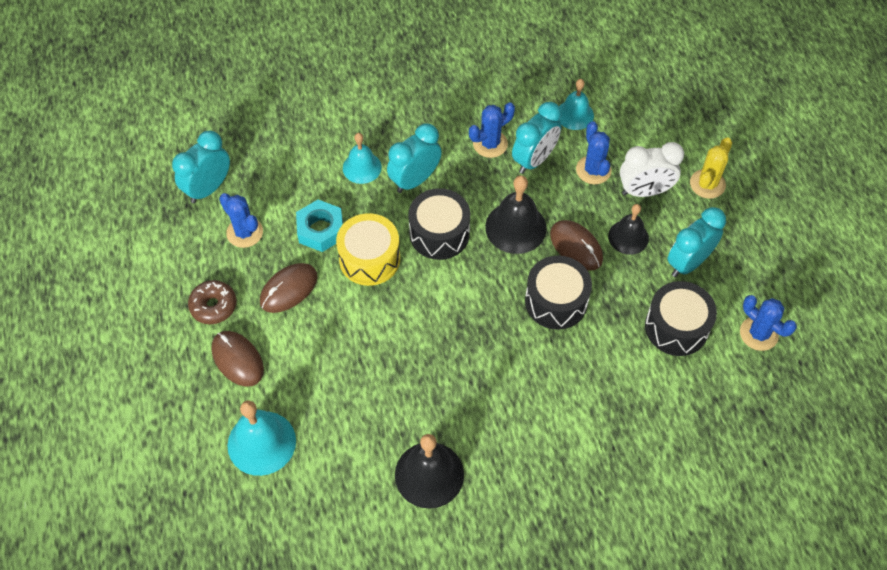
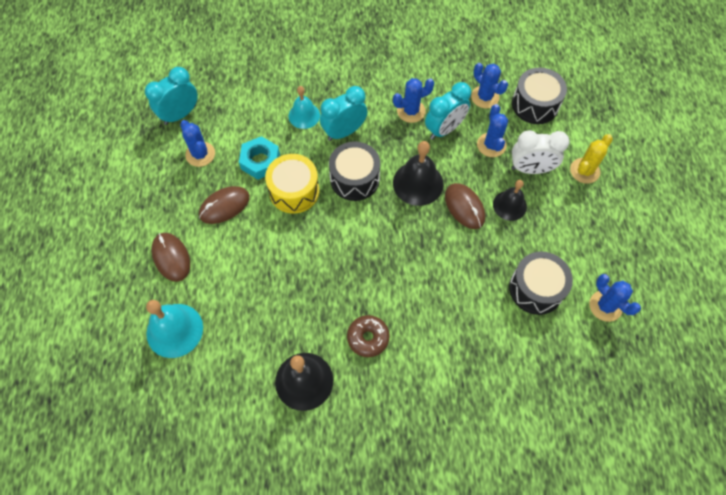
camera: 10 degrees right, 5 degrees up
brown donut [188,280,237,324] -> brown donut moved to [347,315,390,357]
black drum [525,256,592,330] -> black drum moved to [512,67,567,124]
turquoise bell [559,79,594,130] -> blue cactus [471,63,508,108]
turquoise clock [667,207,726,277] -> none

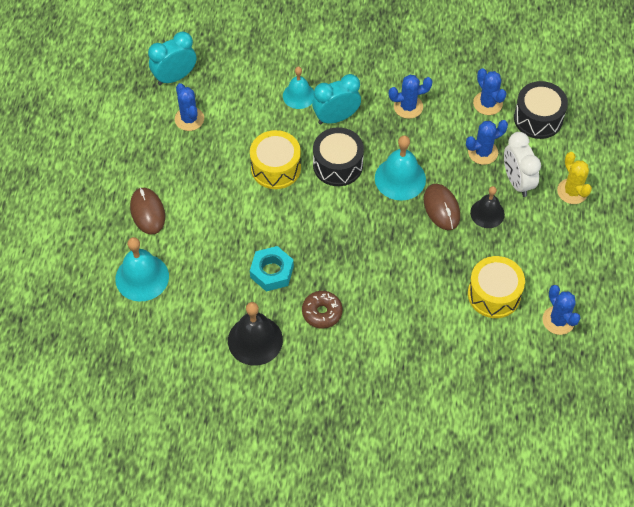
camera: 10 degrees right, 5 degrees down
brown mouse [199,186,250,224] -> none
turquoise nut [239,136,280,179] -> turquoise nut moved to [250,246,294,292]
black bell [393,141,444,206] -> turquoise bell [375,135,426,201]
turquoise clock [425,82,471,140] -> none
blue cactus [477,104,508,157] -> blue cactus turned 60 degrees clockwise [466,120,508,165]
black drum [509,252,573,315] -> yellow drum [468,256,525,318]
white clock [512,130,569,174] -> white clock turned 60 degrees clockwise [504,132,541,197]
yellow cactus [570,134,613,184] -> yellow cactus turned 75 degrees counterclockwise [557,152,592,204]

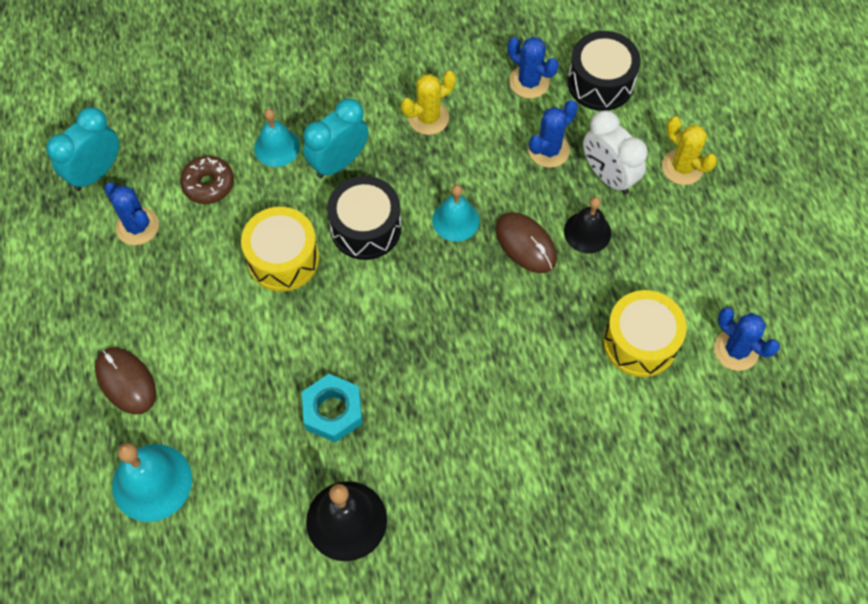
camera: 20 degrees left, 5 degrees up
brown donut [302,291,343,329] -> brown donut moved to [180,156,234,204]
turquoise bell [375,135,426,201] -> turquoise bell [432,185,479,242], size x0.66
blue cactus [389,75,433,119] -> yellow cactus [401,71,456,135]

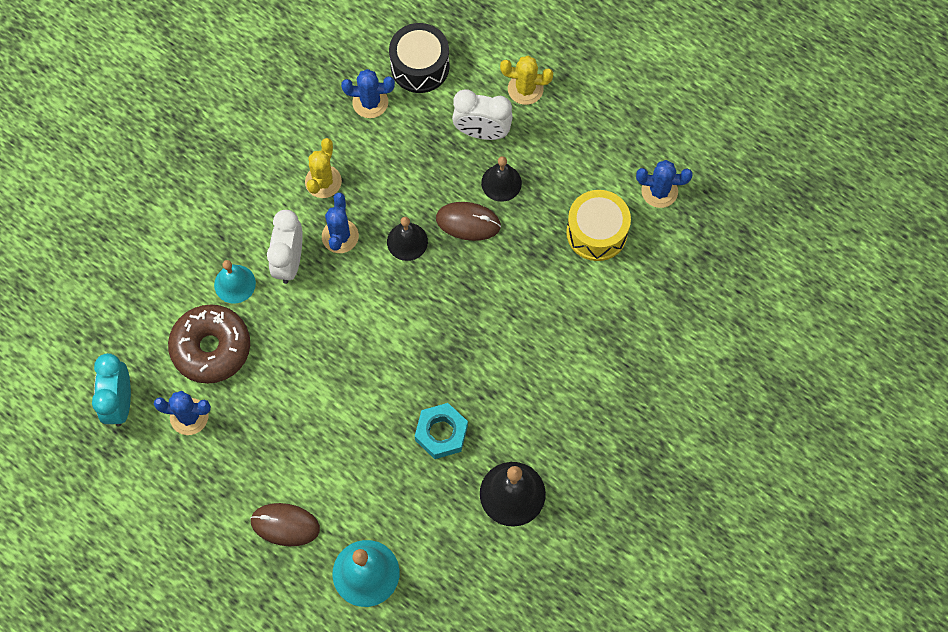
camera: 40 degrees left, 5 degrees up
brown donut [180,156,234,204] -> brown donut [168,304,250,384], size x1.70
yellow drum [241,207,319,291] -> none
turquoise clock [303,98,369,179] -> white clock [267,210,303,284]
black drum [327,176,401,260] -> none
turquoise bell [432,185,479,242] -> black bell [387,217,428,261]
blue cactus [528,100,578,168] -> blue cactus moved to [322,192,359,253]

